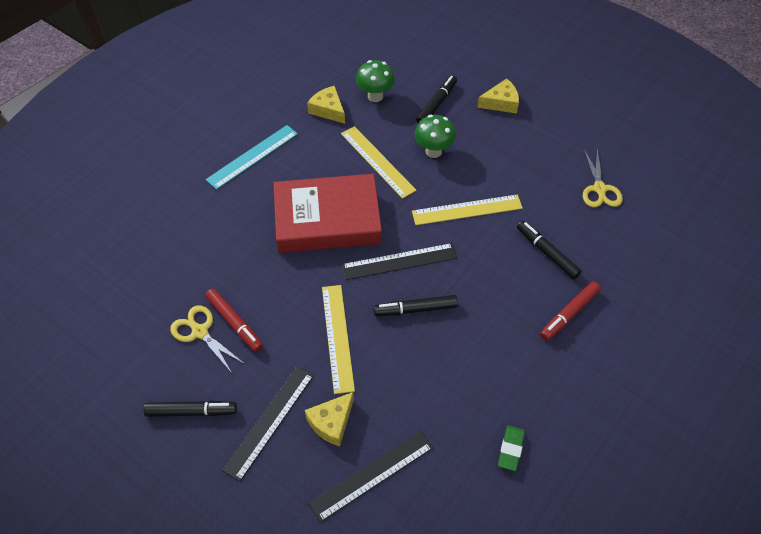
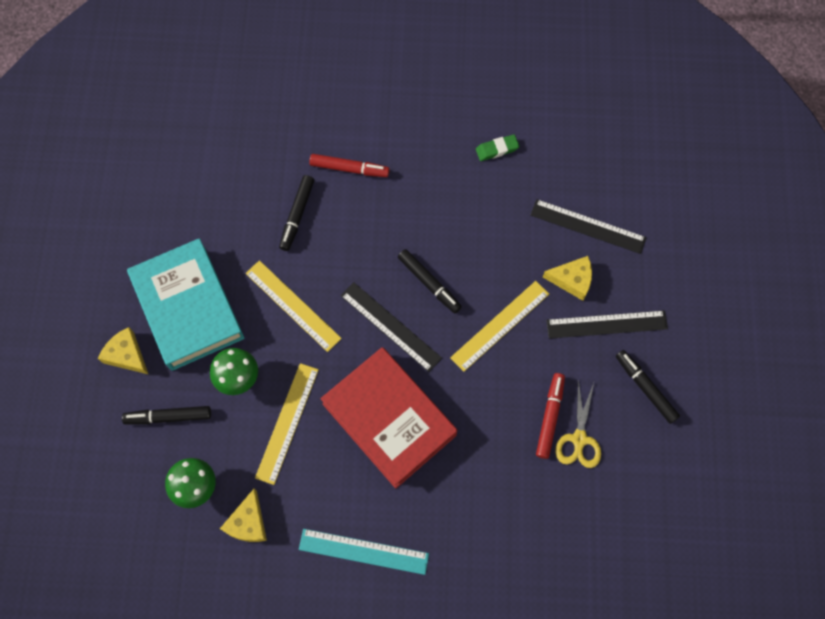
camera: 125 degrees left, 15 degrees up
yellow scissors [583,148,623,207] -> none
none -> turquoise book [127,238,245,371]

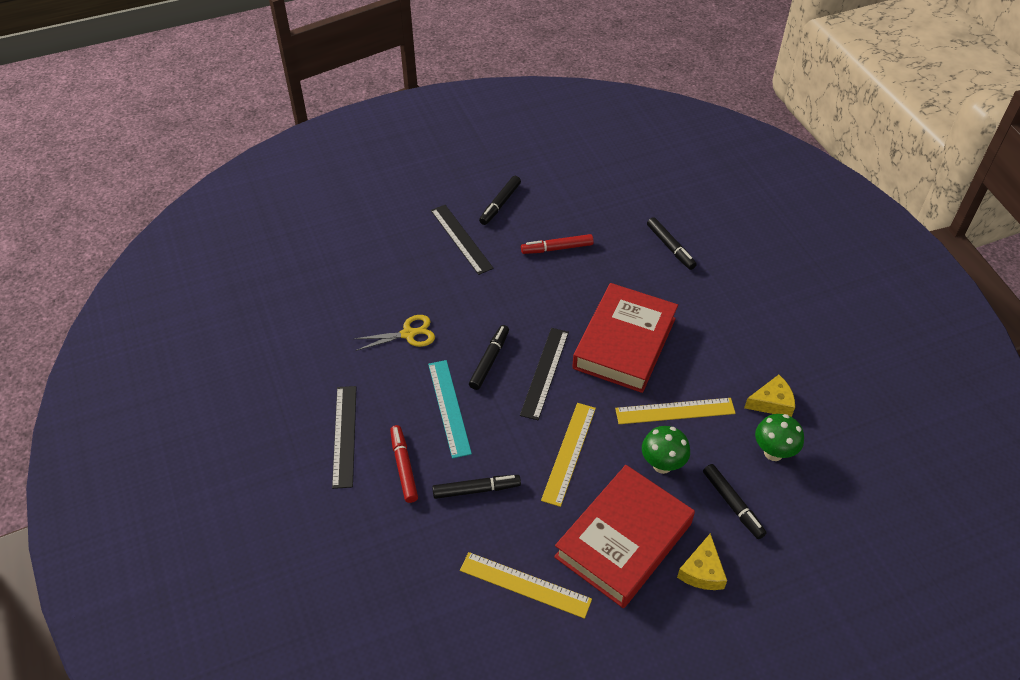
camera: 115 degrees left, 20 degrees down
turquoise book [127,238,245,371] -> red book [554,465,695,608]
turquoise ruler [299,529,429,575] -> turquoise ruler moved to [428,360,472,459]
yellow ruler [450,281,549,372] -> yellow ruler moved to [460,552,592,619]
green eraser [476,134,519,161] -> none
black ruler [530,199,647,254] -> black ruler moved to [332,386,357,489]
yellow cheese [543,256,592,301] -> none
yellow scissors [555,380,601,468] -> yellow scissors moved to [354,315,435,351]
none -> black marker [647,217,697,270]

